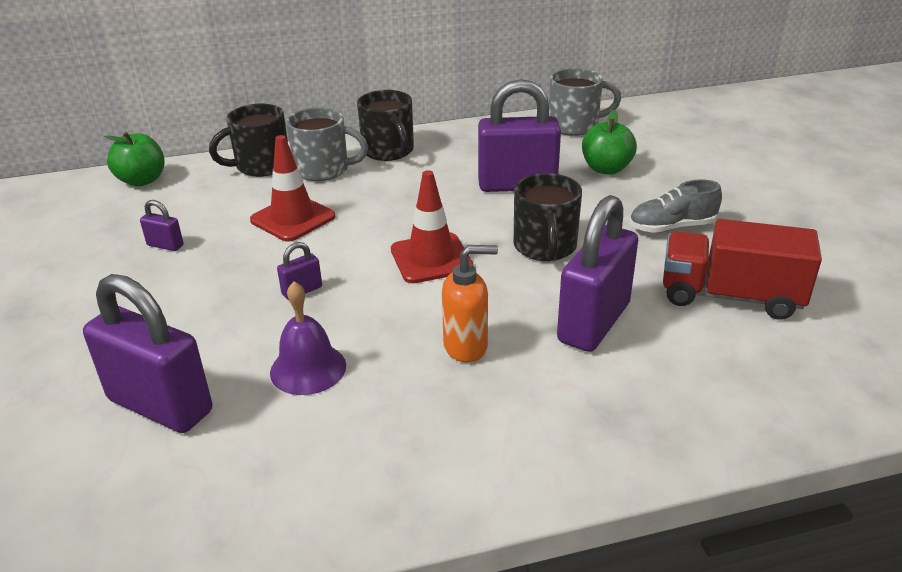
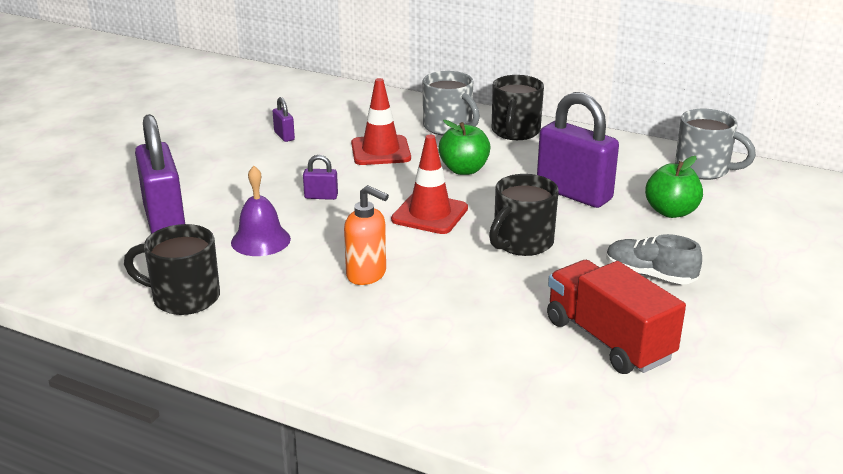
camera: 40 degrees right, 5 degrees down
green apple [104,132,164,186] -> green apple moved to [438,120,490,175]
black mug [209,104,288,177] -> black mug moved to [124,224,220,315]
purple padlock [557,195,638,352] -> none

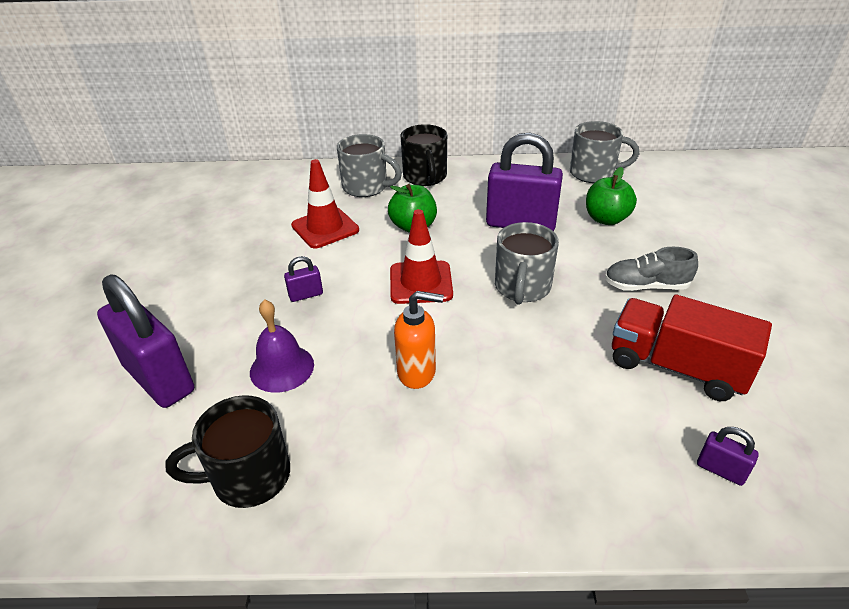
camera: 25 degrees left, 10 degrees up
purple padlock [273,97,295,142] -> purple padlock moved to [697,427,759,486]
black mug [489,174,559,256] -> grey mug [495,222,559,305]

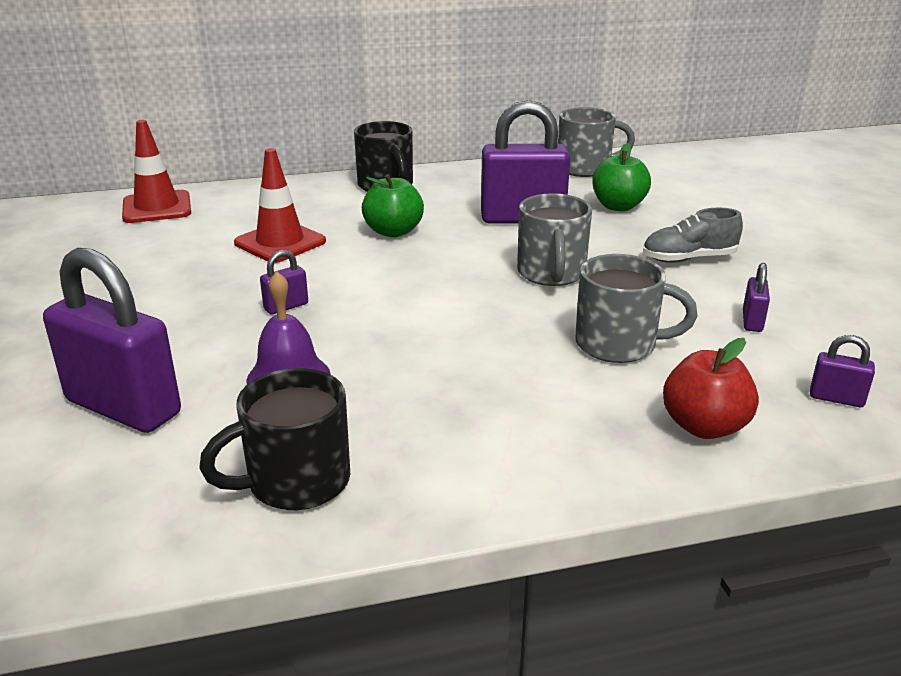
camera: 15 degrees left, 10 degrees down
grey mug [337,134,402,197] -> grey mug moved to [575,254,698,363]
red traffic cone [390,209,453,304] -> red traffic cone moved to [122,120,191,223]
orange soap dispenser [394,291,444,389] -> none
red truck [612,295,772,401] -> purple padlock [743,263,770,332]
none -> red apple [663,338,759,439]

